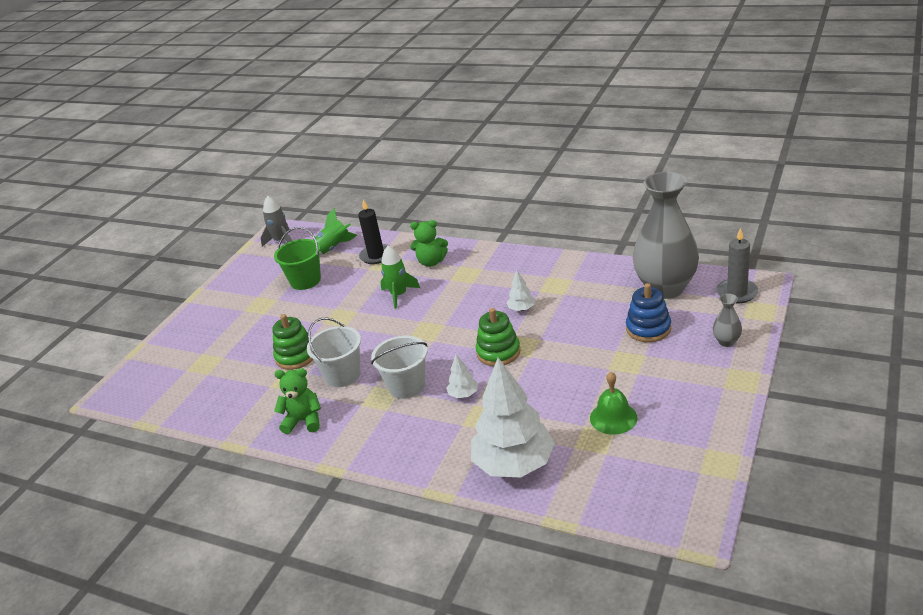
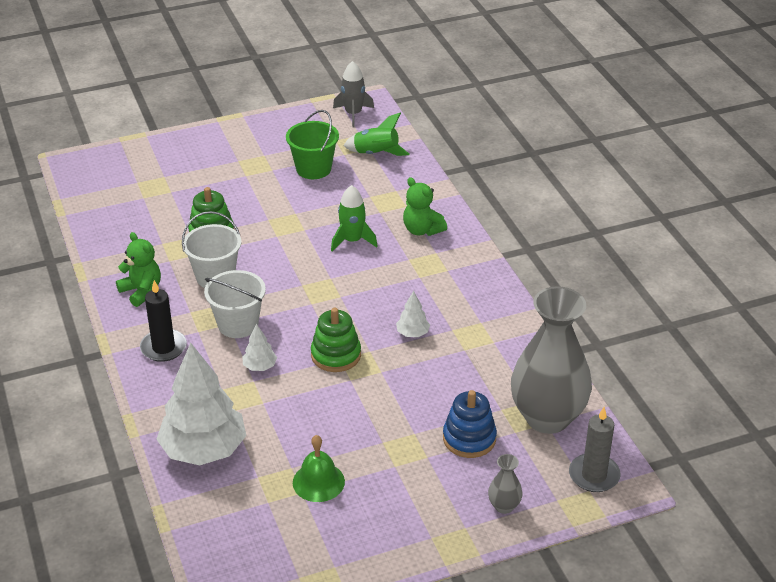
camera: 40 degrees right, 5 degrees up
black candle [358,199,391,264] -> black candle moved to [140,280,187,362]

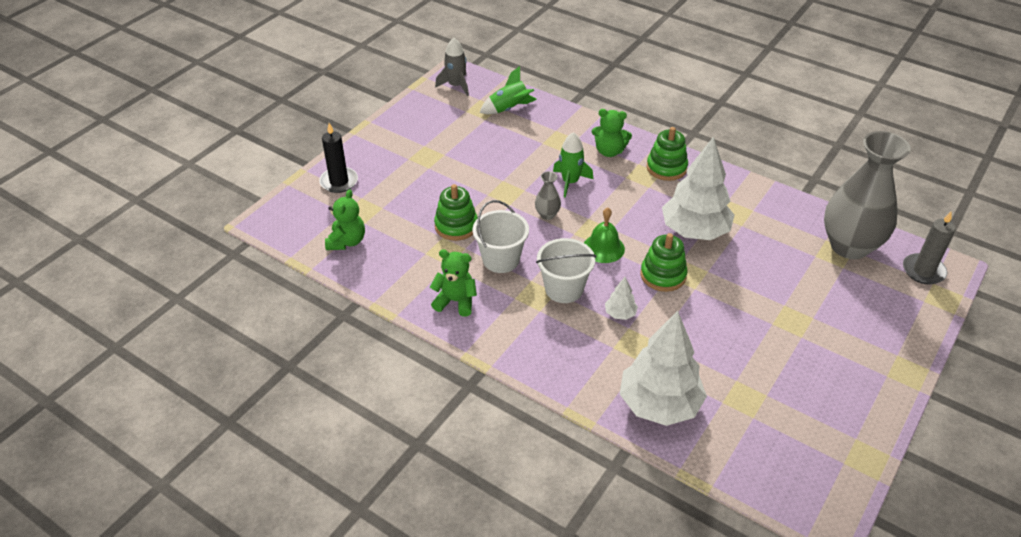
camera: 35 degrees left, 5 degrees up
black candle [140,280,187,362] -> black candle moved to [319,123,358,193]
green bucket [286,110,339,179] -> none
green bell [293,435,345,502] -> green bell moved to [584,208,625,263]
white tree [396,291,430,337] -> white tree [662,136,734,240], size x2.36
blue stacking toy [443,390,497,458] -> none
grey vase [488,454,523,514] -> grey vase moved to [535,171,561,220]
none -> green teddy bear [325,189,365,250]
none -> green stacking toy [647,127,688,181]

